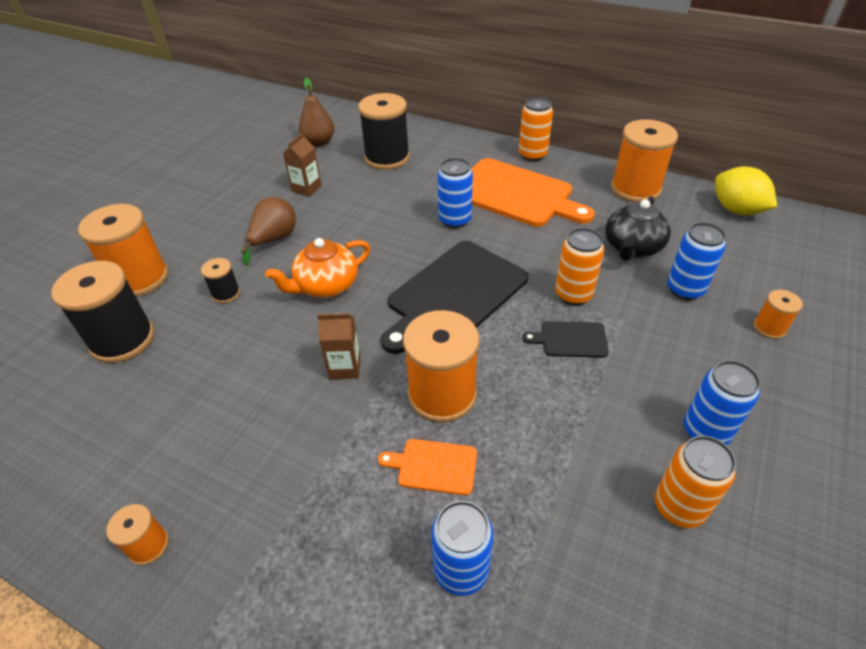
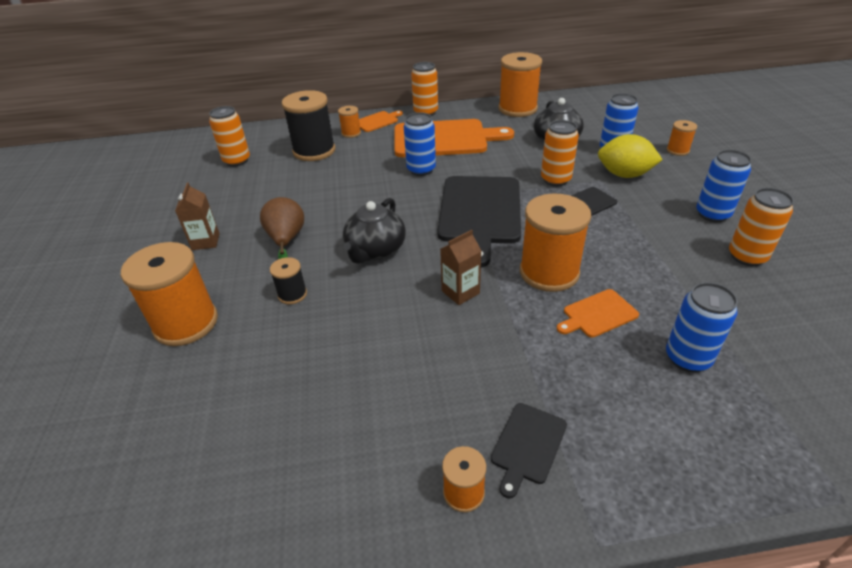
camera: 35 degrees left, 5 degrees down
black spool [51,261,154,363] -> none
orange teapot [265,238,371,298] -> black teapot [343,198,406,264]
brown carton [283,133,322,197] -> brown carton moved to [175,182,220,250]
brown pear [299,78,334,146] -> orange can [209,106,250,167]
yellow lemon [715,166,777,215] -> yellow lemon moved to [598,134,663,178]
none -> orange spool [338,106,361,138]
none -> orange cutting board [359,111,403,132]
none -> black cutting board [491,403,567,498]

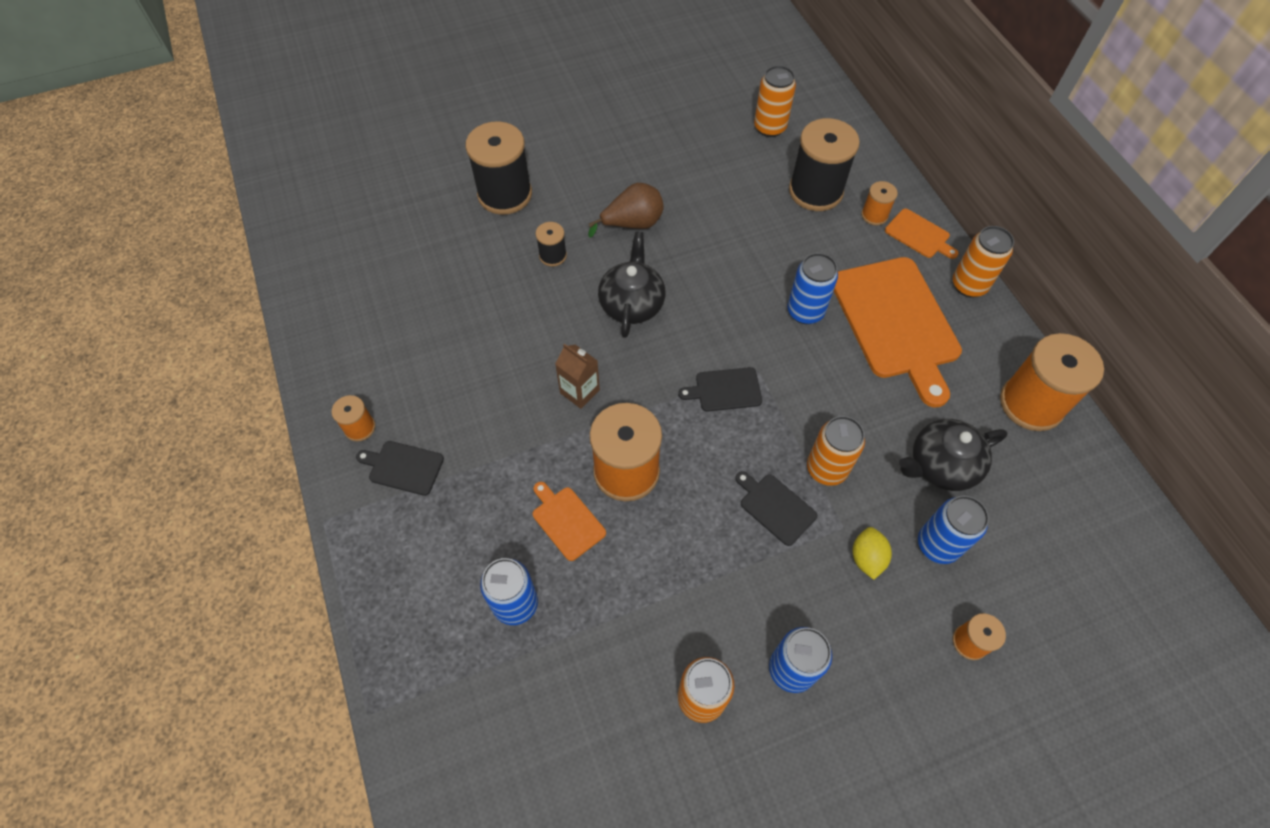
camera: 75 degrees right, 20 degrees up
orange spool [121,242,218,346] -> black spool [465,121,532,215]
brown carton [175,182,220,250] -> none
black teapot [343,198,406,264] -> black teapot turned 90 degrees clockwise [598,232,665,338]
black cutting board [437,176,521,268] -> black cutting board [678,367,762,412], size x0.45
yellow lemon [598,134,663,178] -> yellow lemon [852,527,892,580], size x0.61

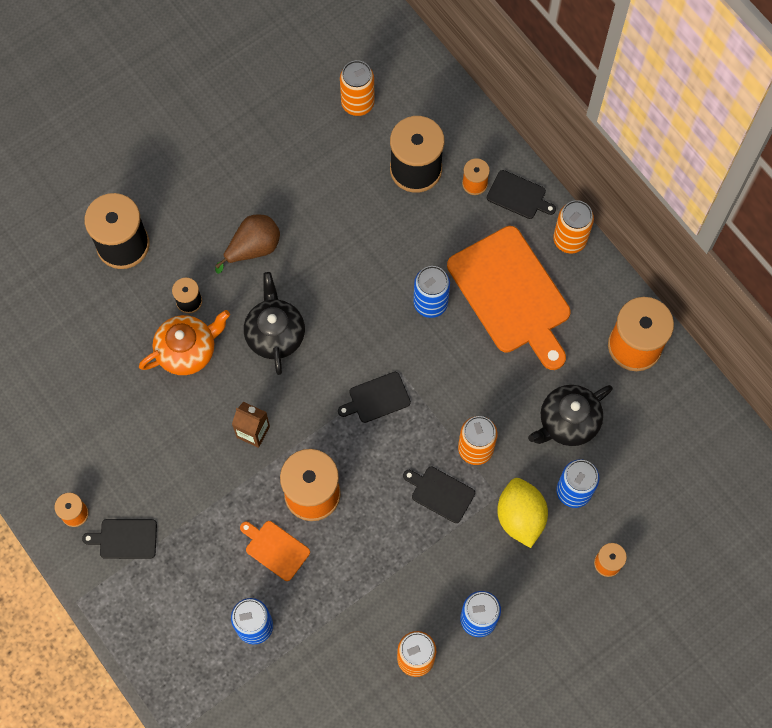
camera: 15 degrees left, 10 degrees up
yellow lemon [852,527,892,580] -> yellow lemon [497,478,548,548], size x1.65
orange cutting board [885,209,959,259] -> black cutting board [487,170,556,219]
none -> orange teapot [139,310,230,375]

